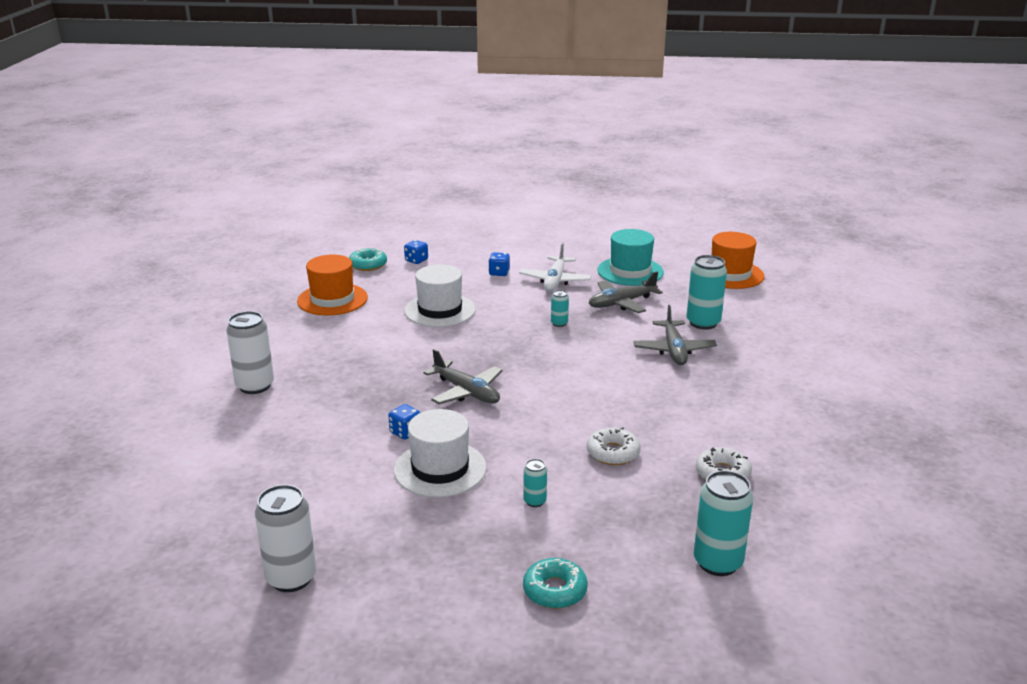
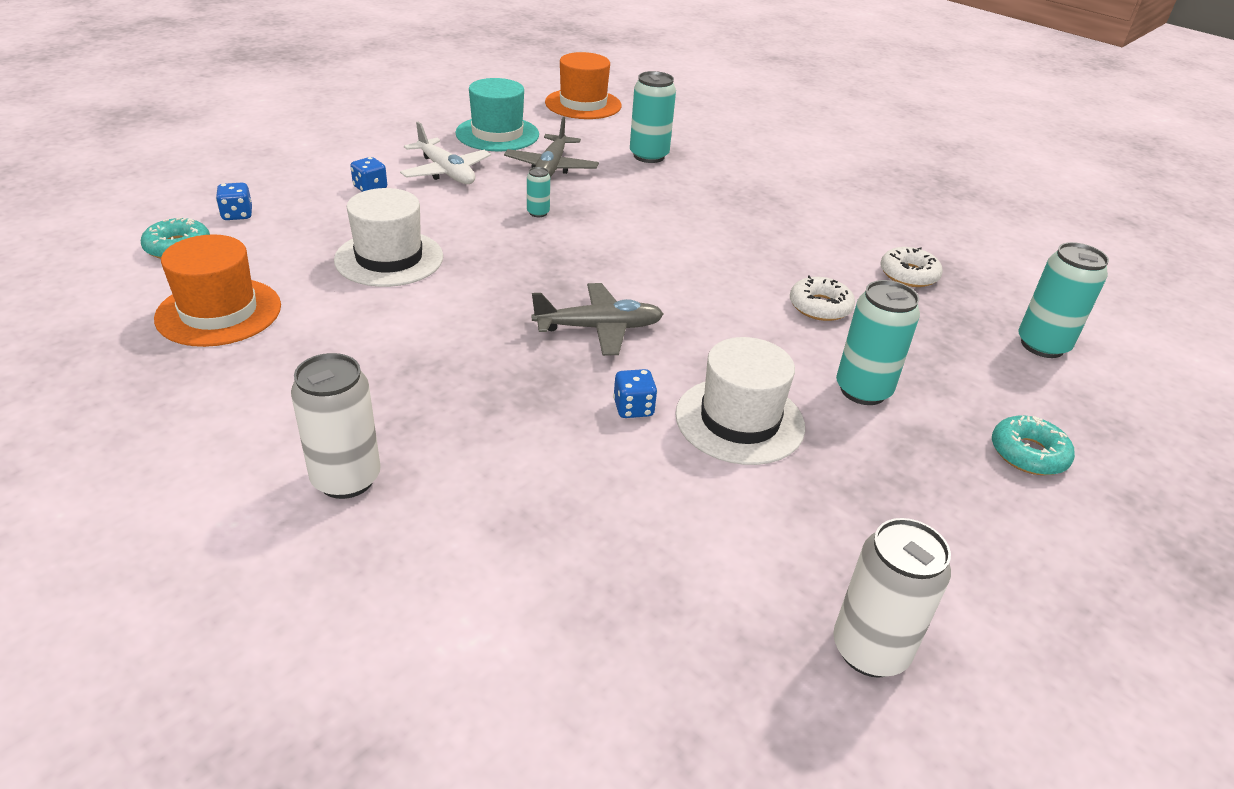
camera: 55 degrees left, 10 degrees up
turquoise can [523,459,547,507] -> turquoise can [836,280,920,405], size x1.99
grey plane [633,305,717,365] -> none

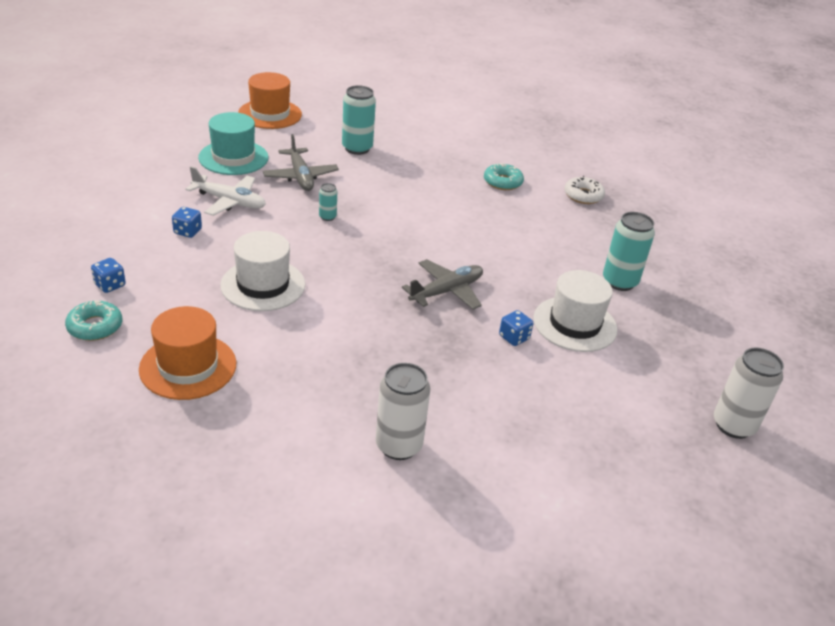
camera: 30 degrees left, 0 degrees up
white donut [790,275,855,321] -> none
turquoise donut [992,416,1075,475] -> turquoise donut moved to [484,163,524,190]
turquoise can [1018,242,1109,358] -> none

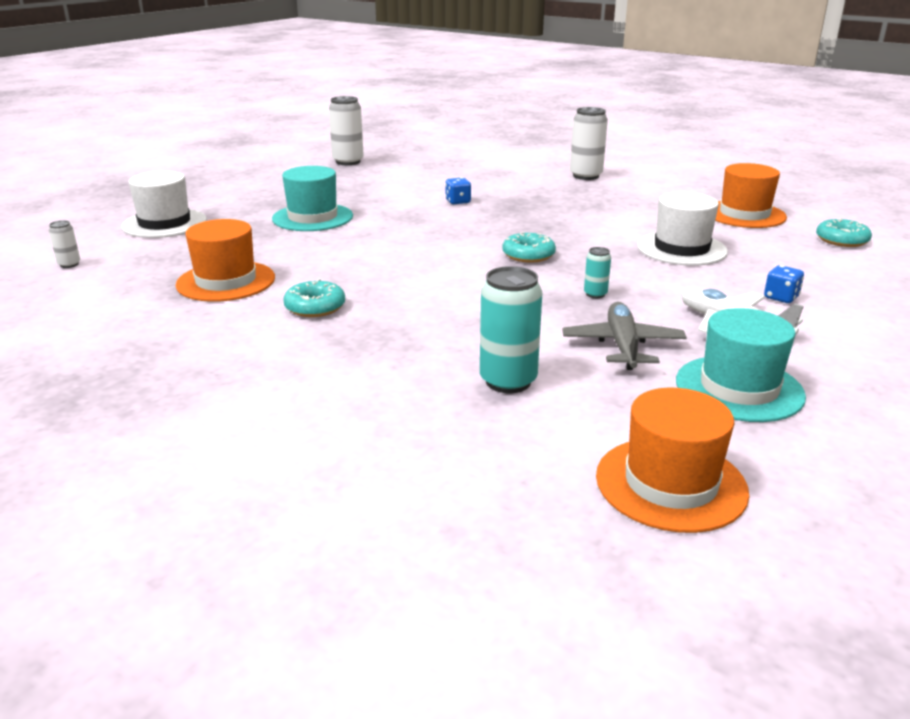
camera: 155 degrees left, 10 degrees down
blue dice [91,258,126,293] -> none
grey plane [402,259,483,310] -> none
white hat [533,270,618,352] -> white hat moved to [121,171,207,238]
white donut [564,176,605,204] -> orange hat [175,219,275,302]
turquoise can [603,212,655,291] -> turquoise hat [272,166,353,231]
none -> white can [49,220,80,268]
none -> turquoise donut [502,232,556,263]

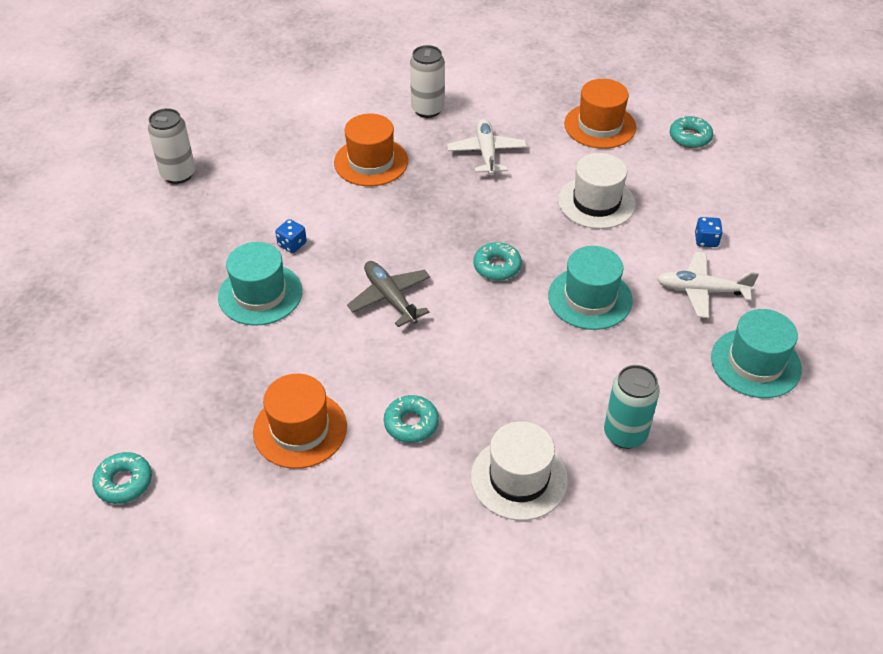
camera: 35 degrees left, 20 degrees up
white can [49,220,80,268] -> turquoise donut [92,452,152,504]
white hat [121,171,207,238] -> white hat moved to [471,421,568,521]
blue dice [445,177,471,205] -> blue dice moved to [275,219,307,253]
grey plane [562,302,687,370] -> grey plane moved to [347,261,430,327]
turquoise can [584,247,611,298] -> turquoise hat [548,246,633,330]
orange hat [596,388,749,533] -> orange hat moved to [334,114,408,186]
none -> white plane [447,119,527,175]

